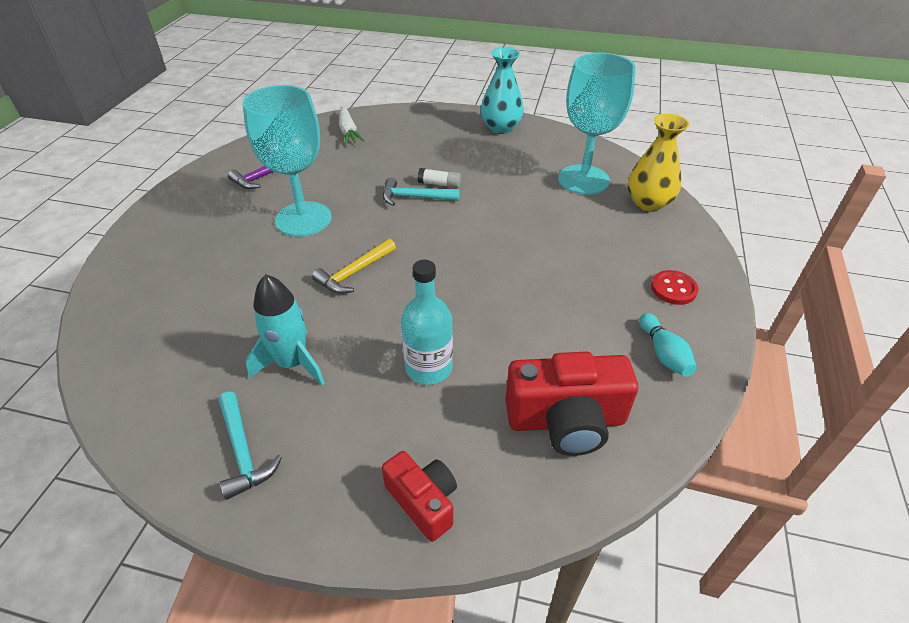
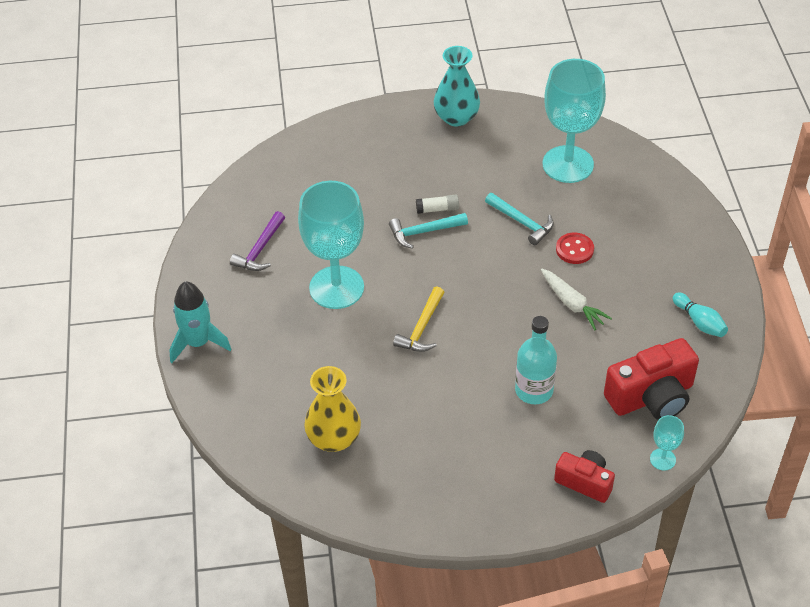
camera: 20 degrees left, 5 degrees up
turquoise hammer [218,392,282,500] -> turquoise hammer moved to [485,193,554,245]
turquoise rocket [246,274,325,386] -> turquoise rocket moved to [169,281,231,363]
white carrot [339,106,364,145] -> white carrot moved to [541,268,612,330]
yellow vase [628,114,690,211] -> yellow vase moved to [304,366,361,452]
red button [651,270,698,305] -> red button moved to [556,233,594,264]
none -> turquoise goblet [650,415,684,470]

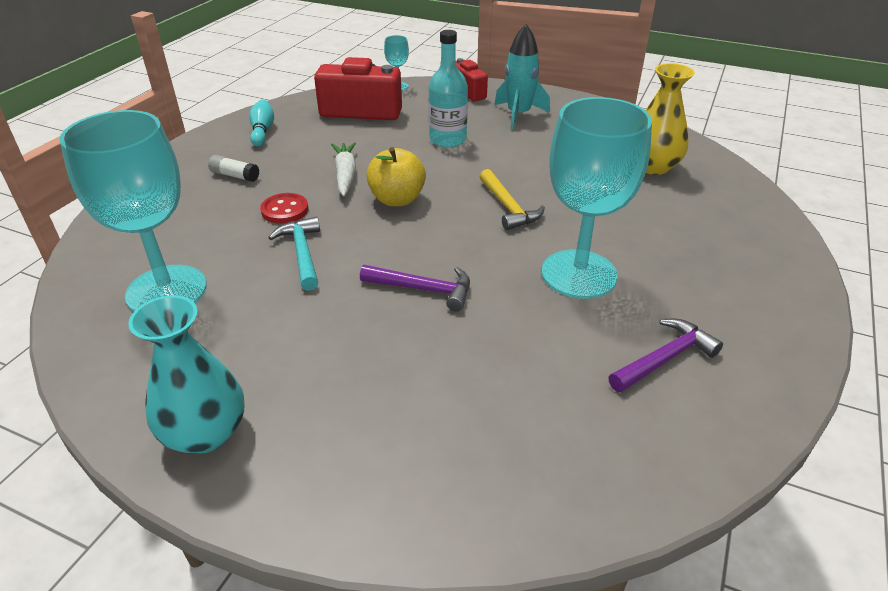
camera: 150 degrees left, 10 degrees down
turquoise rocket [169,281,231,363] -> turquoise rocket moved to [494,24,550,130]
turquoise hammer [389,213,468,249] -> purple hammer [360,265,470,311]
yellow hammer [393,287,445,352] -> yellow hammer turned 105 degrees clockwise [479,169,545,230]
white glue stick [416,195,459,214] -> white glue stick moved to [208,155,259,182]
none -> yellow apple [366,147,426,206]

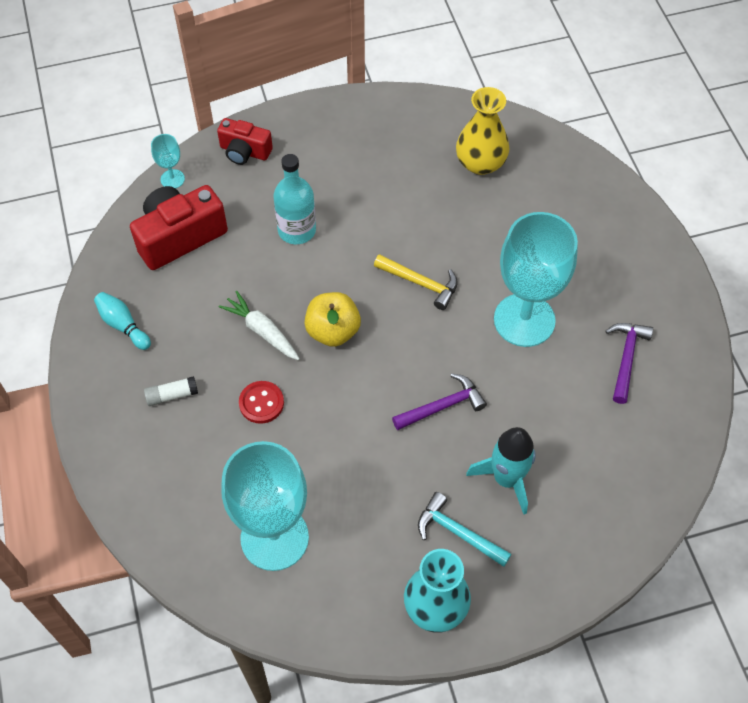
camera: 40 degrees left, 20 degrees up
turquoise hammer [268,216,320,291] -> turquoise hammer moved to [418,492,512,567]
turquoise rocket [494,24,550,130] -> turquoise rocket moved to [466,427,536,514]

